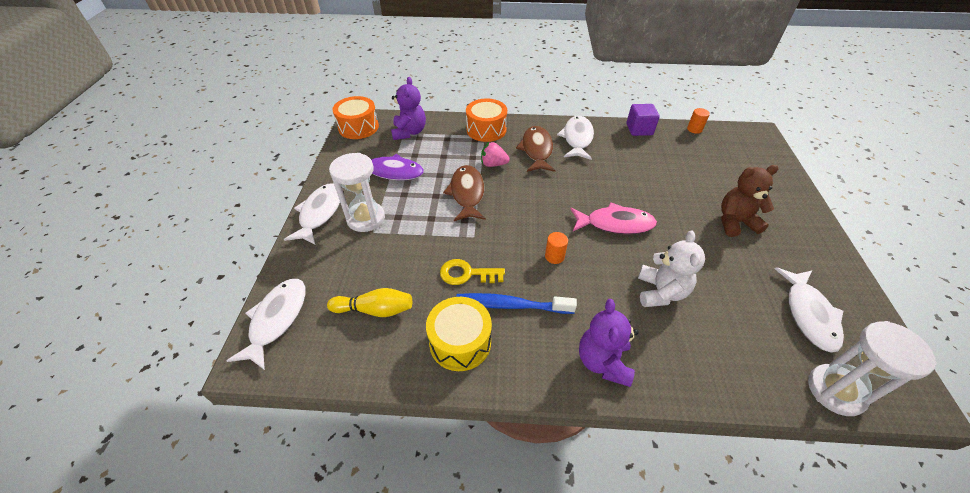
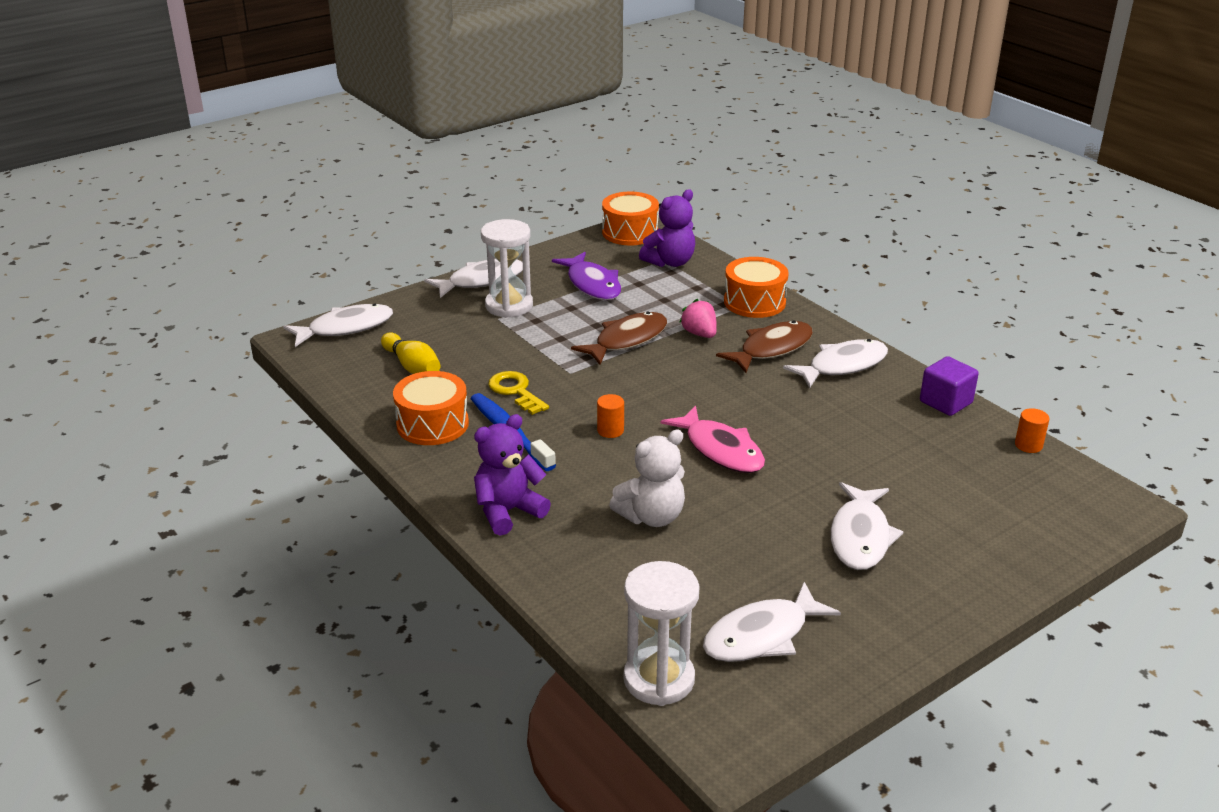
camera: 50 degrees right, 15 degrees down
yellow drum [426,297,492,371] -> orange drum [393,371,469,445]
brown teddy bear [721,165,779,237] -> white fish [831,482,903,570]

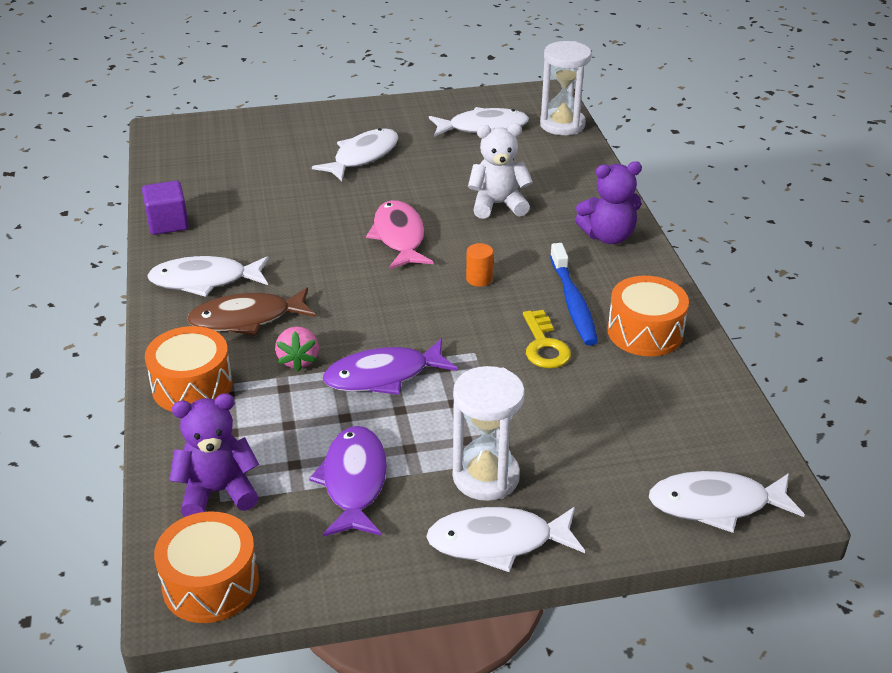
camera: 155 degrees left, 5 degrees up
yellow bowling pin [381,332,440,374] -> none
brown fish [571,312,667,365] -> purple fish [323,338,458,395]
orange cylinder [1015,408,1049,453] -> none

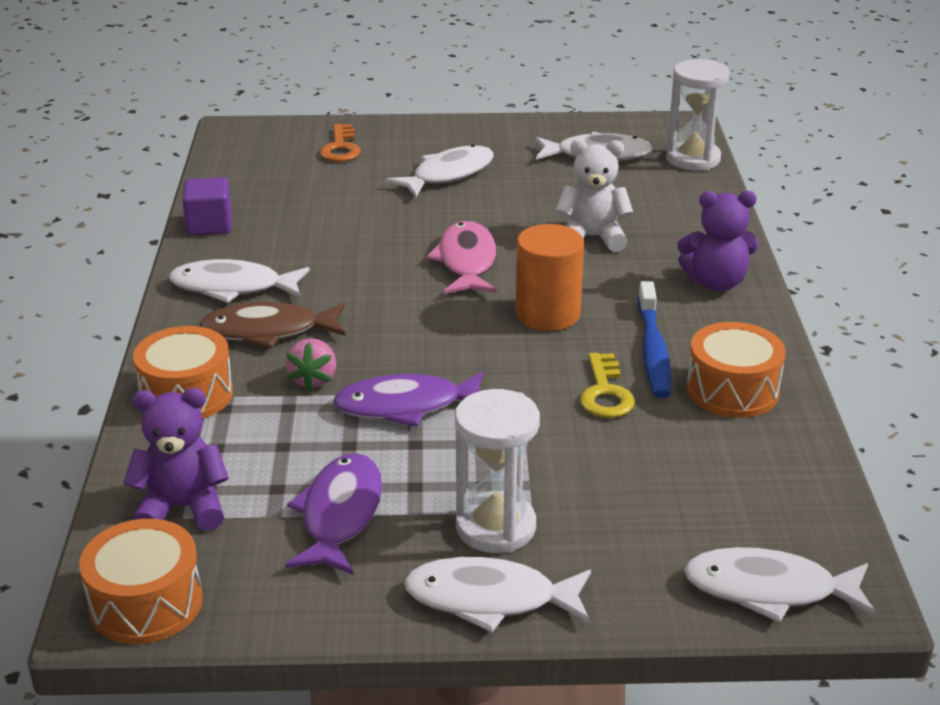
camera: 10 degrees right, 5 degrees down
orange cylinder [466,243,493,287] -> orange cylinder [515,224,584,331], size x2.07
none -> orange key [320,124,361,162]

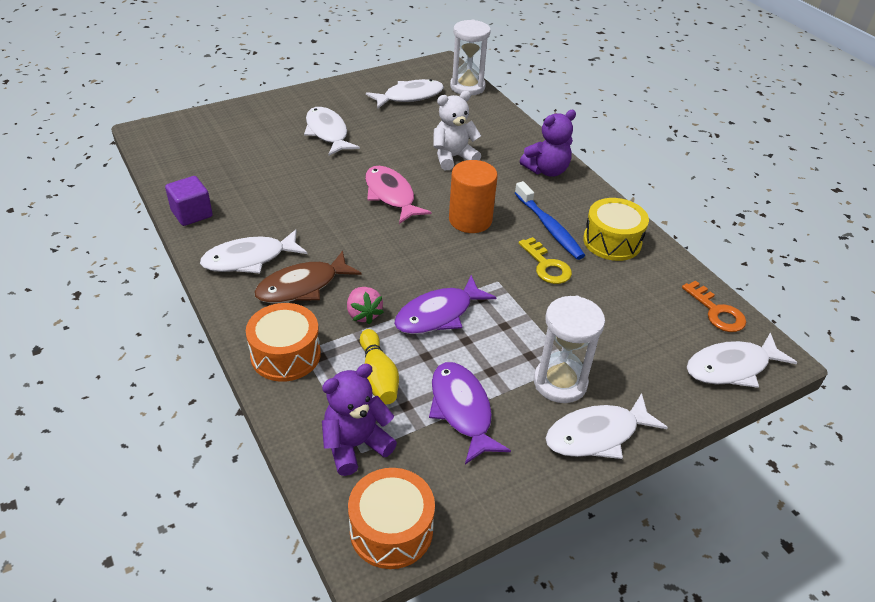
camera: 30 degrees left, 10 degrees up
orange key [320,124,361,162] -> orange key moved to [682,280,746,332]
white fish [385,144,494,197] -> white fish turned 45 degrees counterclockwise [304,107,360,156]
orange drum [686,322,786,418] -> yellow drum [583,198,649,261]
none -> yellow bowling pin [360,329,399,404]

